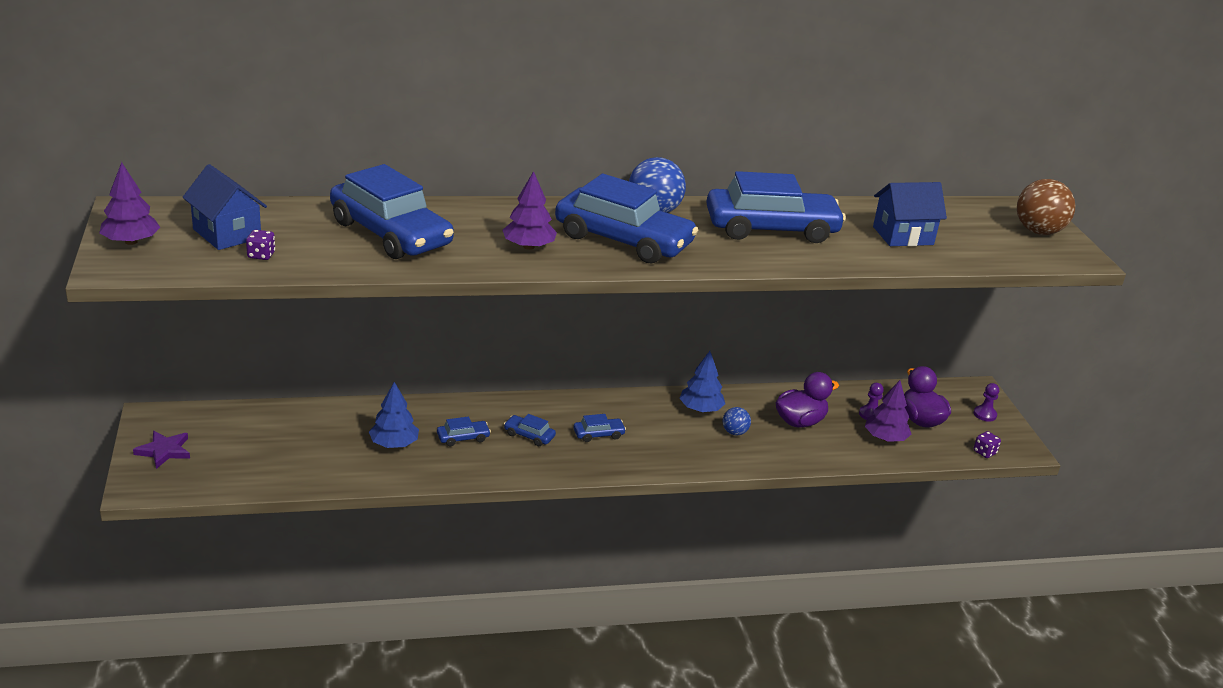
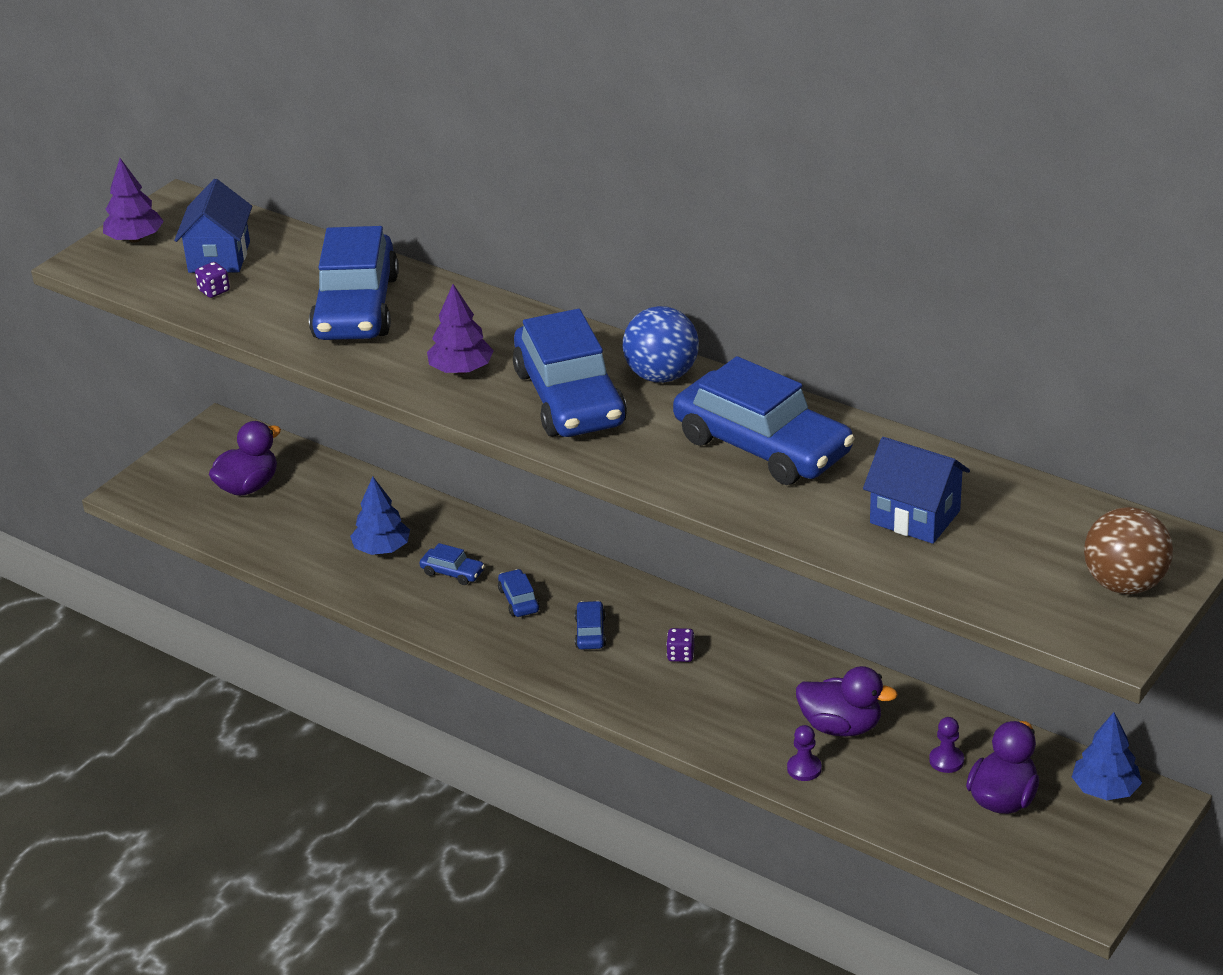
camera: 50 degrees right, 5 degrees up
purple star [133,431,190,469] -> none
blue car [574,414,626,442] -> blue car turned 120 degrees counterclockwise [575,601,606,649]
blue tree [679,351,725,412] -> blue tree moved to [1072,712,1142,800]
blue ball [723,407,751,436] -> none
purple tree [865,380,911,442] -> none
purple dice [973,431,1001,458] -> purple dice moved to [666,628,695,662]
purple pawn [974,383,999,422] -> purple pawn moved to [787,725,822,781]
none -> purple duck [209,421,281,496]

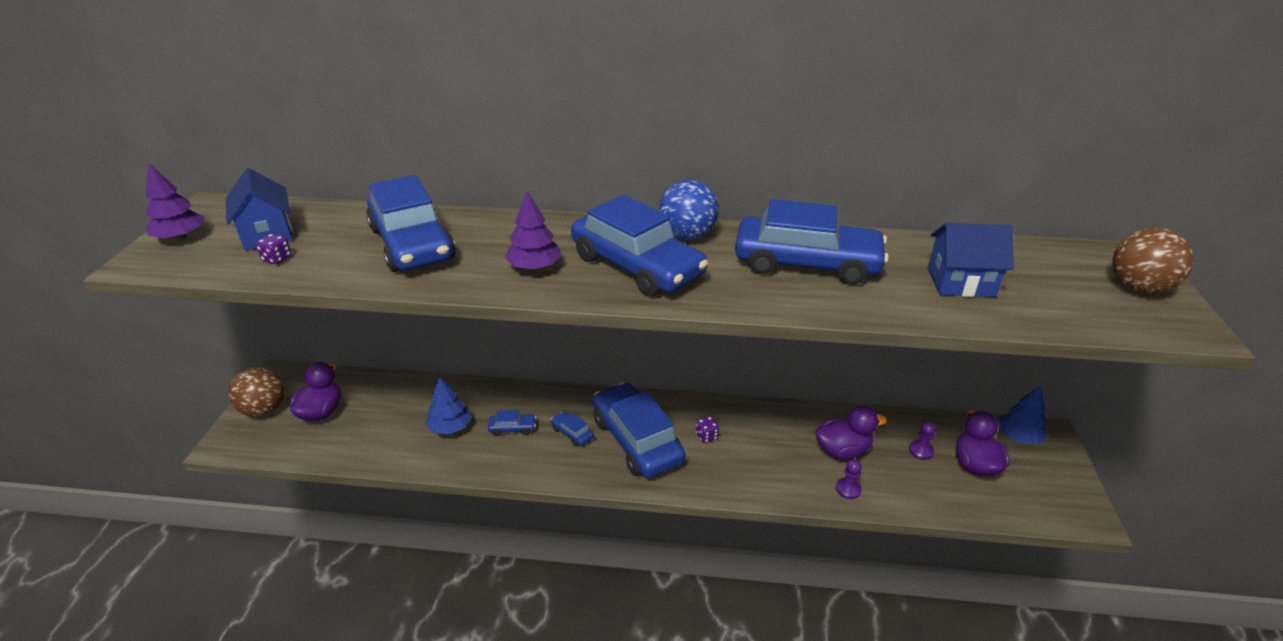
camera: 30 degrees left, 0 degrees up
blue car [575,601,606,649] -> blue car [592,382,686,478], size x2.47
none -> brown ball [229,367,284,417]

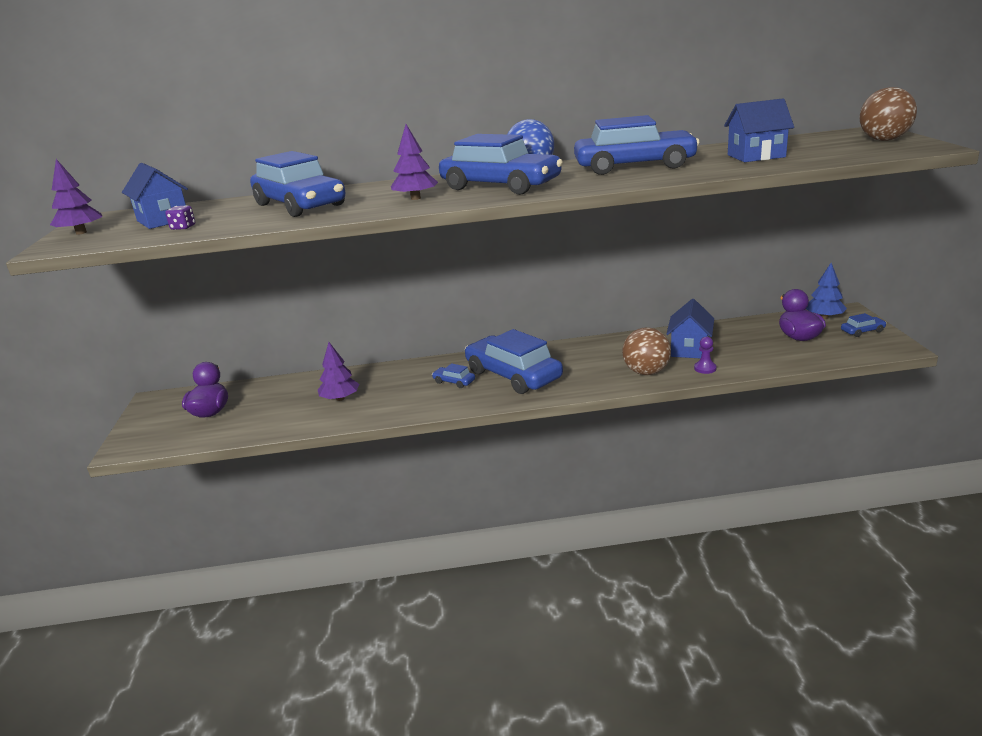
camera: 10 degrees left, 10 degrees down
brown ball [229,367,284,417] -> brown ball moved to [622,327,671,375]
blue tree [426,376,472,434] -> purple tree [318,342,359,401]
blue car [488,410,536,436] -> blue car moved to [841,313,886,337]
purple dice [696,416,719,443] -> none
purple duck [815,406,887,459] -> blue house [666,299,714,358]
purple pawn [909,422,936,460] -> none

